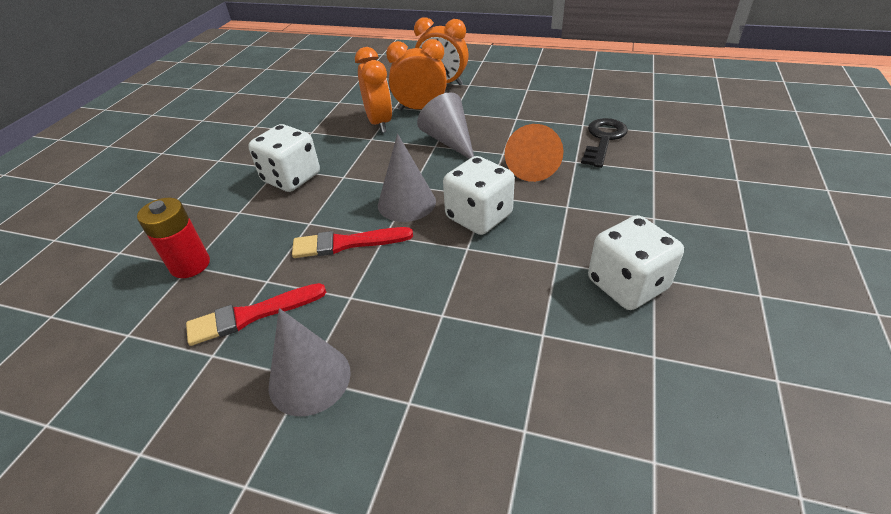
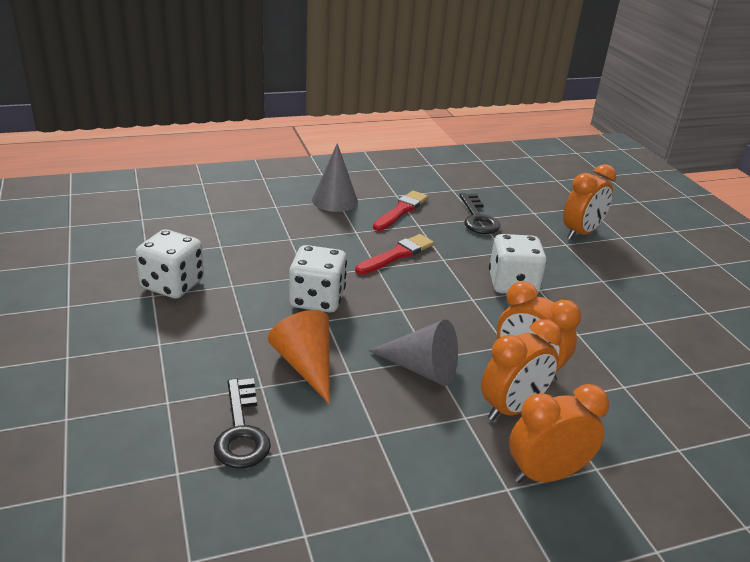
camera: 140 degrees right, 10 degrees down
red battery [137,198,210,278] -> black key [460,193,500,234]
grey cone [378,134,436,222] -> none
none -> orange clock [563,164,617,240]

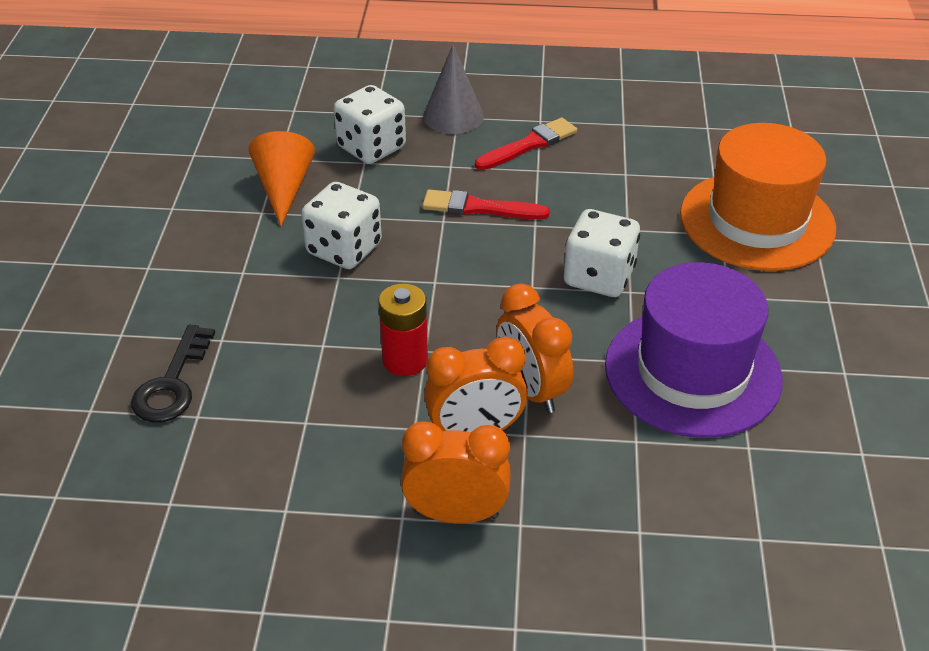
camera: 25 degrees right, 10 degrees up
white dice [135,229,204,299] -> white dice moved to [333,85,406,164]
orange cone [268,310,330,404] -> orange cone moved to [248,131,315,226]
red brush [355,234,434,275] -> red brush turned 150 degrees counterclockwise [422,189,550,220]
grey cone [369,319,458,386] -> red battery [379,283,428,376]
black key [460,193,500,234] -> none
orange clock [563,164,617,240] -> orange hat [680,123,836,271]
none -> purple hat [605,262,783,438]

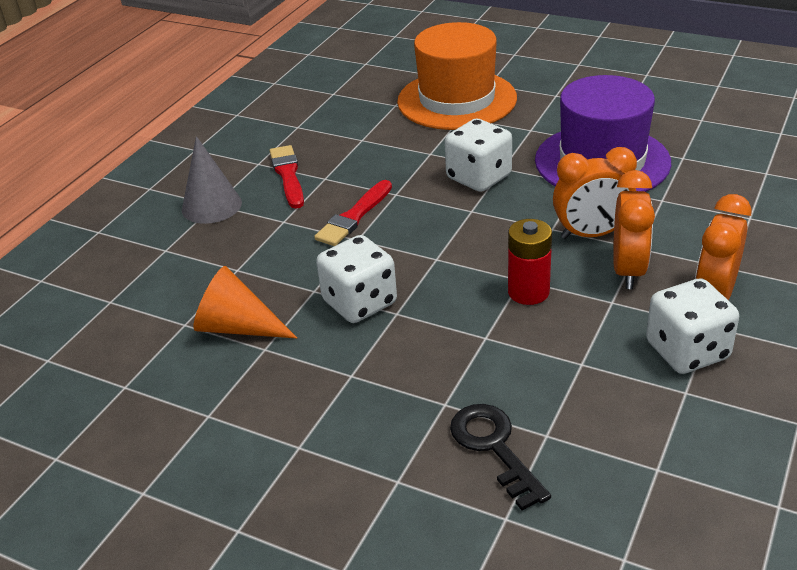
camera: 65 degrees left, 5 degrees down
black key [131,324,215,423] -> black key turned 150 degrees counterclockwise [450,404,551,511]
white dice [333,85,406,164] -> white dice moved to [646,278,739,374]

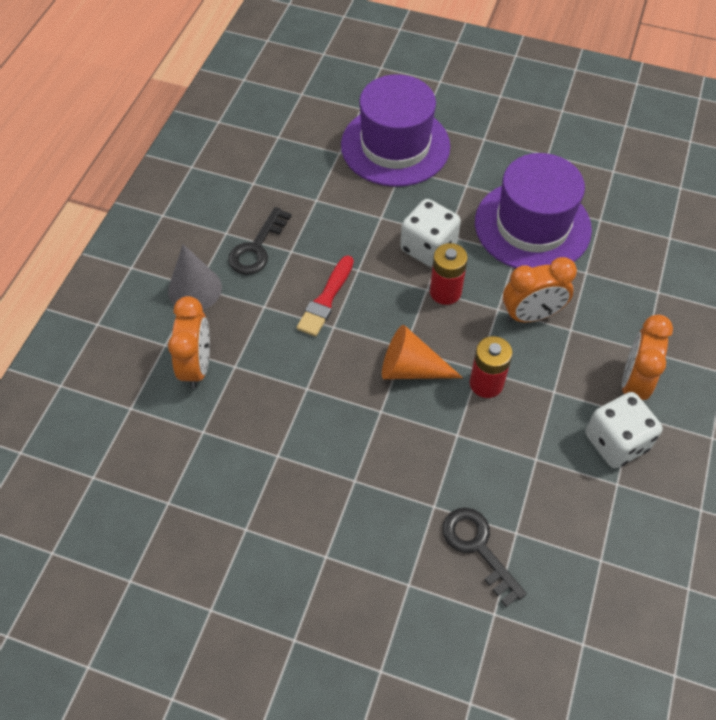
camera: 10 degrees left, 20 degrees up
orange cone [193,266,297,338] -> orange cone moved to [382,325,463,379]
red brush [270,145,304,209] -> black key [228,207,292,275]
white dice [316,235,397,323] -> none
orange hat [397,22,517,130] -> purple hat [341,74,450,187]
orange clock [613,170,655,289] -> orange clock moved to [168,296,210,389]
none -> red battery [430,243,468,305]

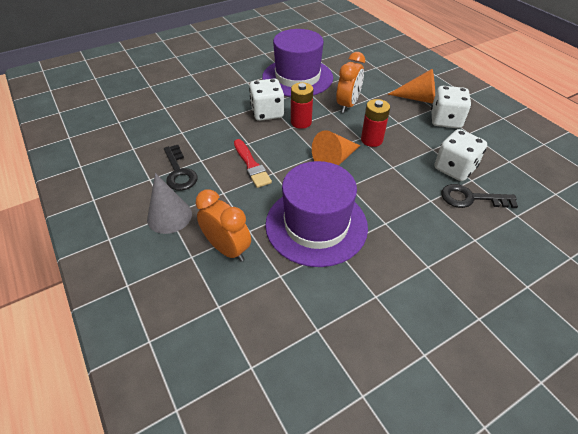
camera: 50 degrees left, 10 degrees down
purple hat [341,74,450,187] -> purple hat moved to [265,161,368,267]
orange clock [622,315,673,400] -> orange cone [387,69,435,104]
none -> white dice [434,129,487,181]

